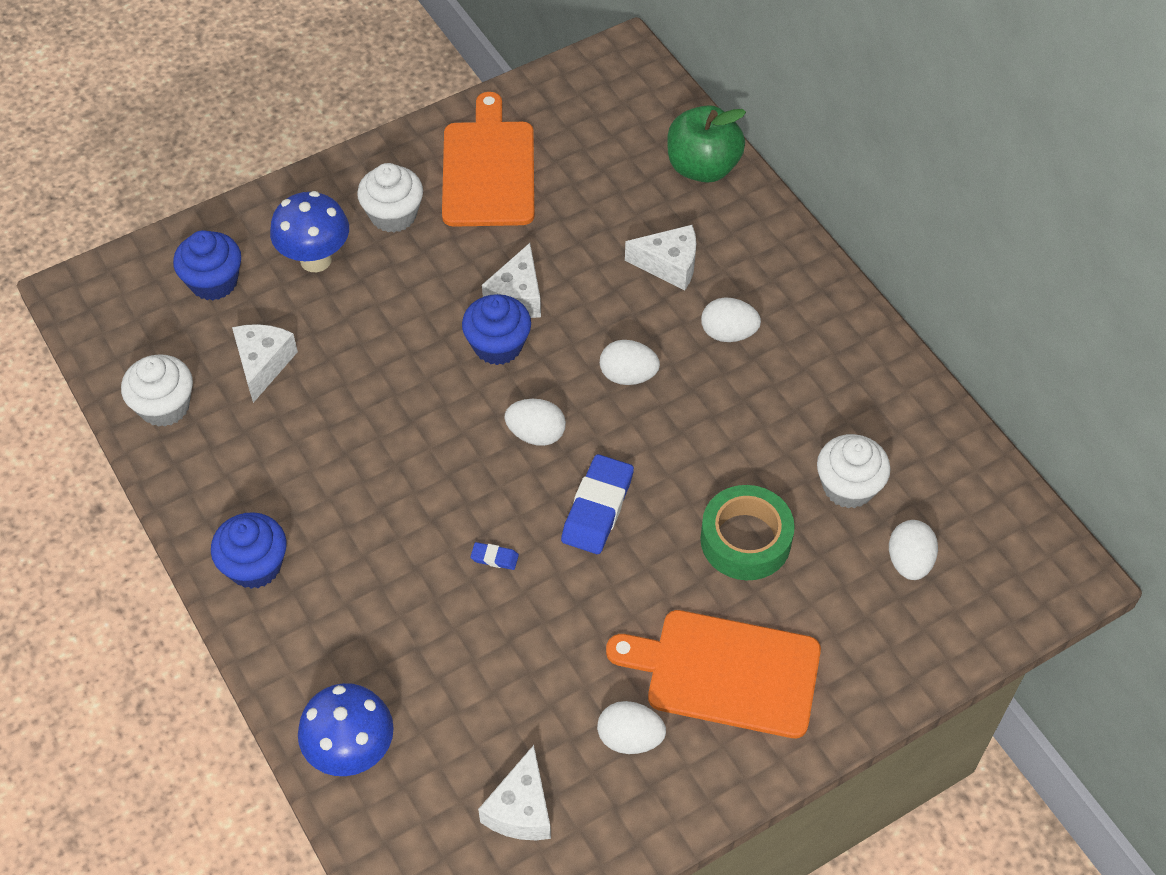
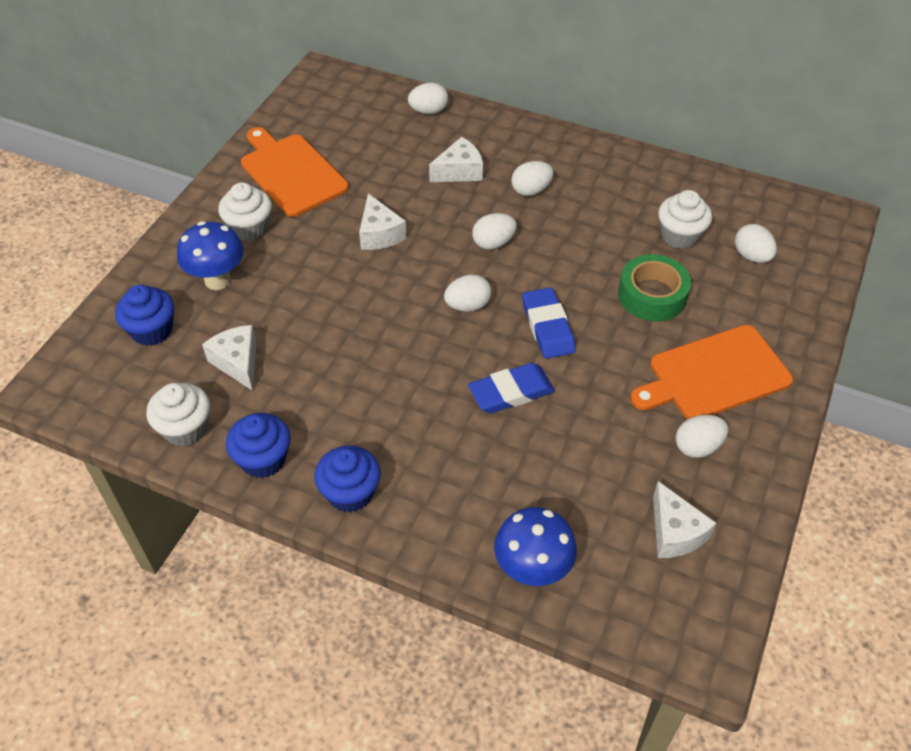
camera: 35 degrees left, 5 degrees down
blue cupcake [462,294,531,365] -> blue cupcake moved to [226,413,291,478]
blue eraser [470,542,519,570] -> blue eraser [468,363,555,413], size x2.24
green apple [667,105,746,183] -> white egg [408,83,448,114]

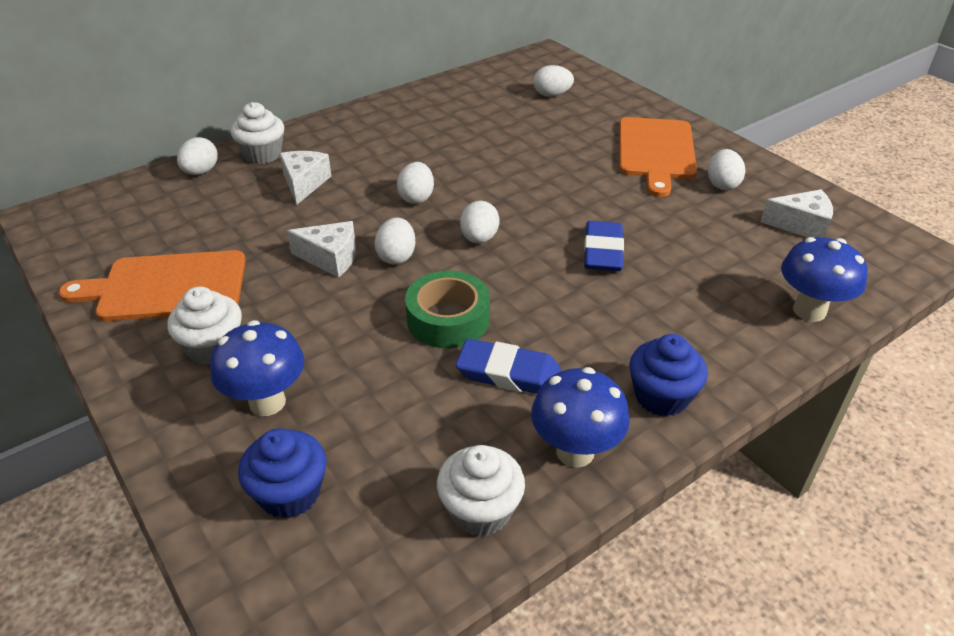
camera: 60 degrees left, 10 degrees down
white cheese [202,325,257,391] -> none
blue cupcake [226,413,291,478] -> blue mushroom [531,367,630,468]
white egg [511,161,554,196] -> white egg moved to [375,217,416,265]
blue eraser [522,287,575,359] -> blue eraser moved to [456,339,561,394]
green tape [618,254,691,322] -> green tape moved to [405,270,490,348]
white cupcake [658,190,712,249] -> white cupcake moved to [230,102,284,164]

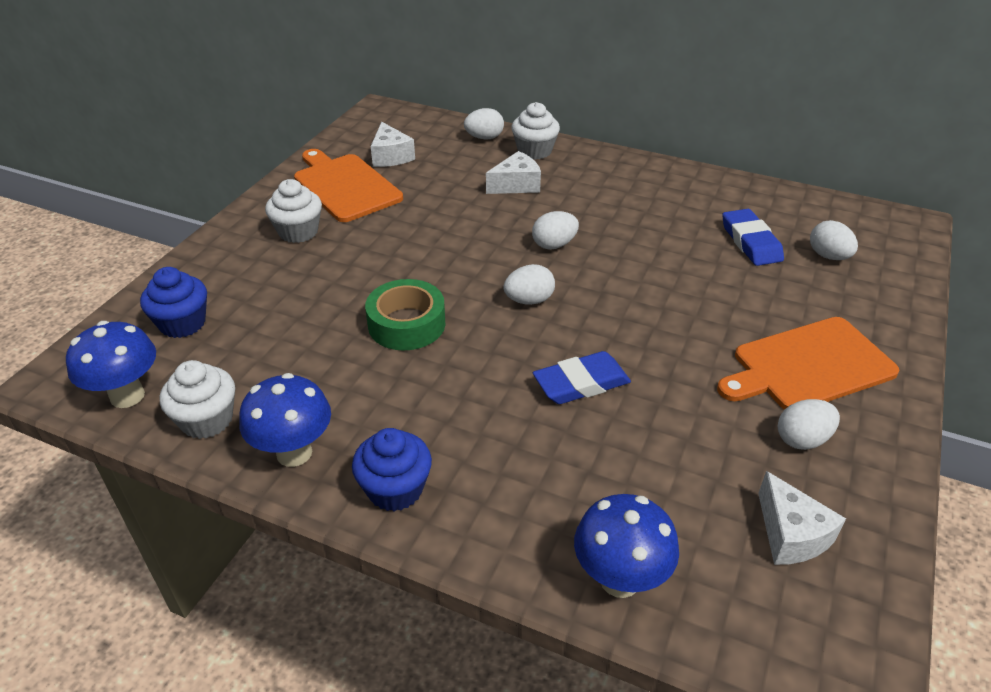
camera: 60 degrees right, 0 degrees up
blue mushroom [210,320,304,416] -> blue mushroom moved to [66,321,156,408]
white cheese [287,221,356,278] -> white cheese moved to [371,122,415,167]
white egg [375,217,416,265] -> none
blue eraser [456,339,561,394] -> blue eraser moved to [722,209,784,266]

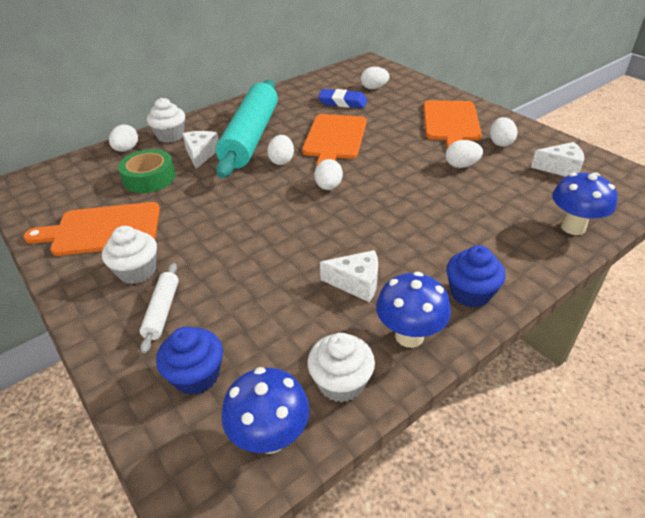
camera: 60 degrees left, 0 degrees up
green tape [365,279,446,350] -> green tape moved to [118,149,176,193]
white cheese [371,122,415,167] -> white cheese moved to [320,250,378,302]
blue eraser [533,351,631,404] -> none
none -> white rolling pin [140,263,179,354]
none -> turquoise rolling pin [216,80,278,178]
none -> orange cutting board [302,114,367,167]
none -> white egg [446,140,483,168]

